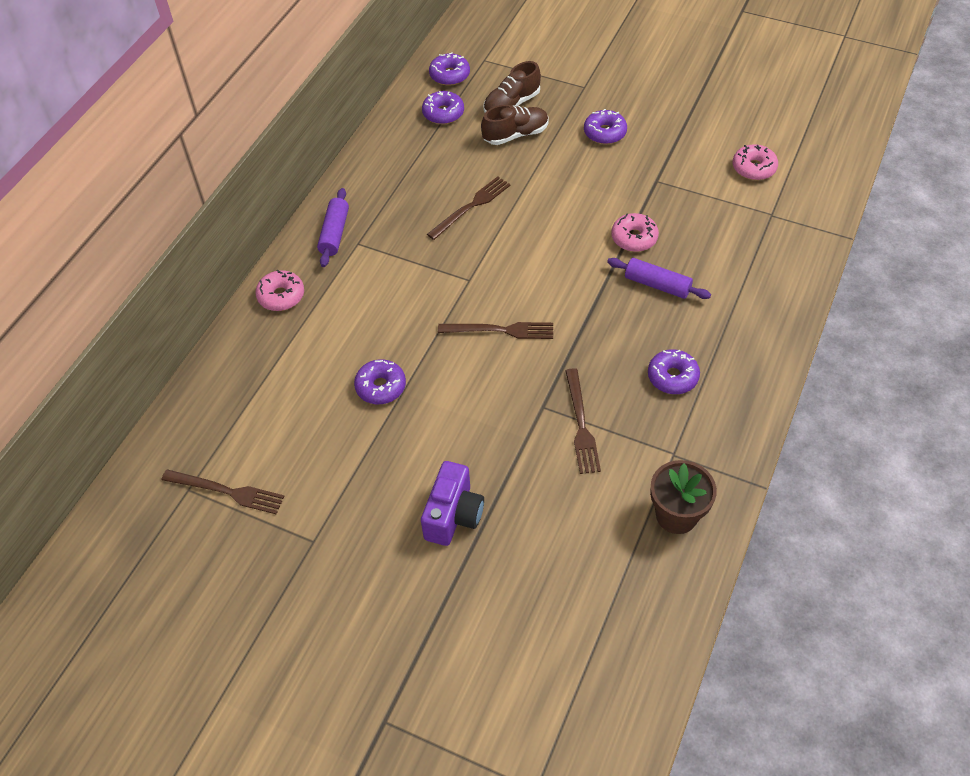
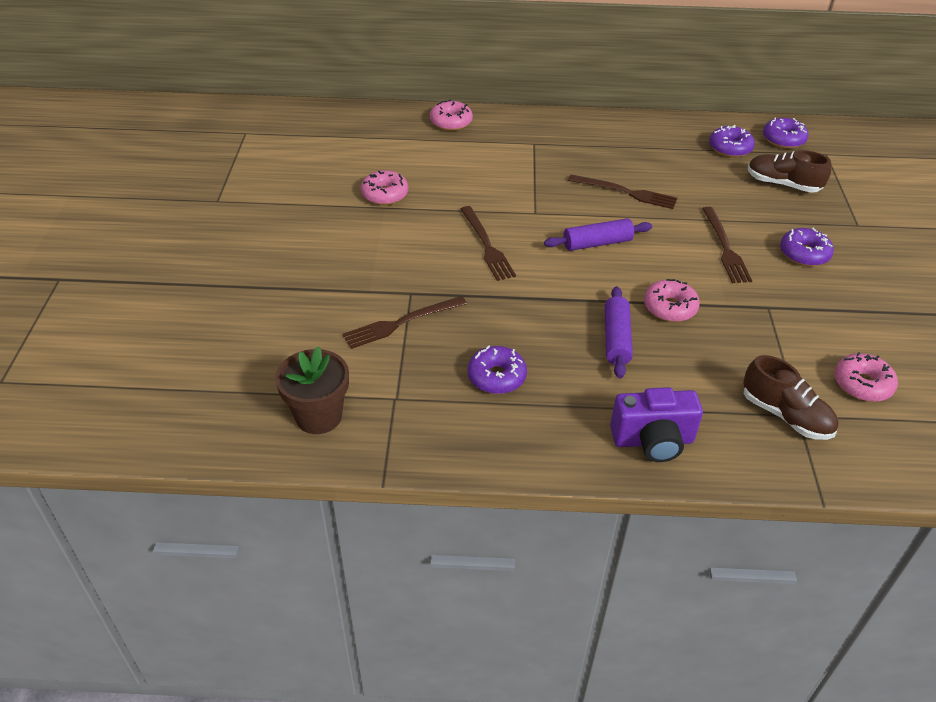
camera: 65 degrees right, 10 degrees down
brown fork [161,469,284,514] -> brown fork moved to [702,207,752,283]
purple rolling pin [317,188,349,267] -> purple rolling pin moved to [544,218,652,251]
purple donut [354,359,406,404] -> pink donut [361,170,408,205]
purple camera [421,461,484,546] -> purple camera moved to [610,387,703,462]
brown shoe [481,105,549,145] -> brown shoe moved to [743,355,839,440]

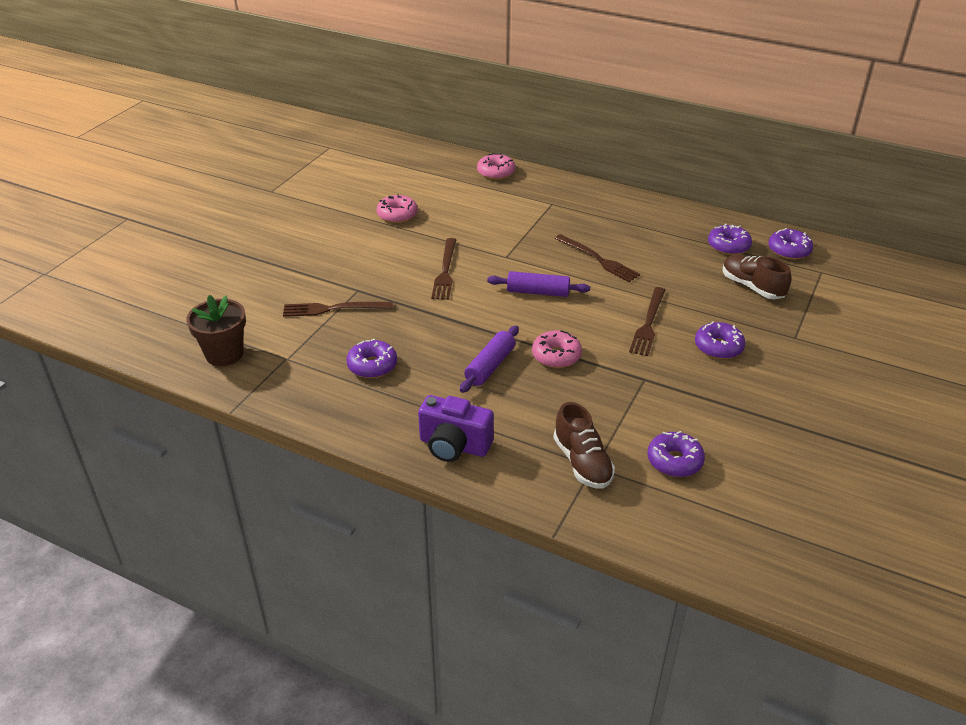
camera: 25 degrees right, 5 degrees down
pink donut [834,352,898,402] -> purple donut [647,431,705,477]

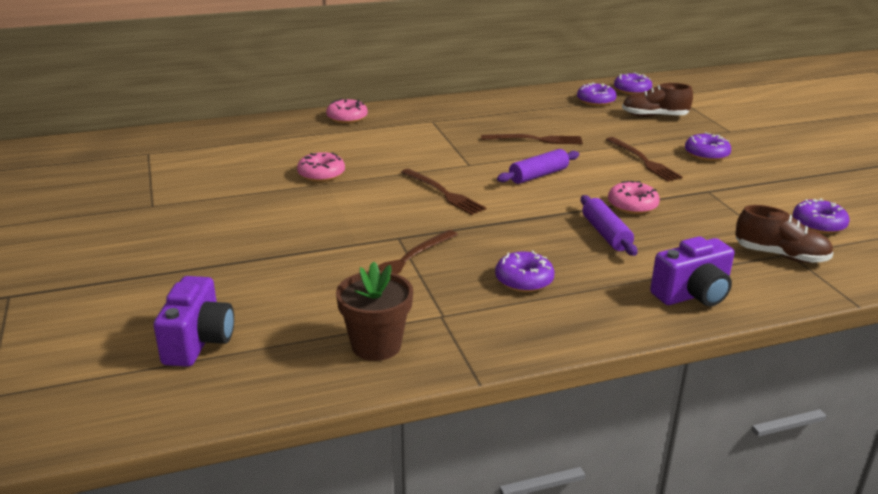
camera: 45 degrees left, 10 degrees down
none -> purple camera [153,276,234,367]

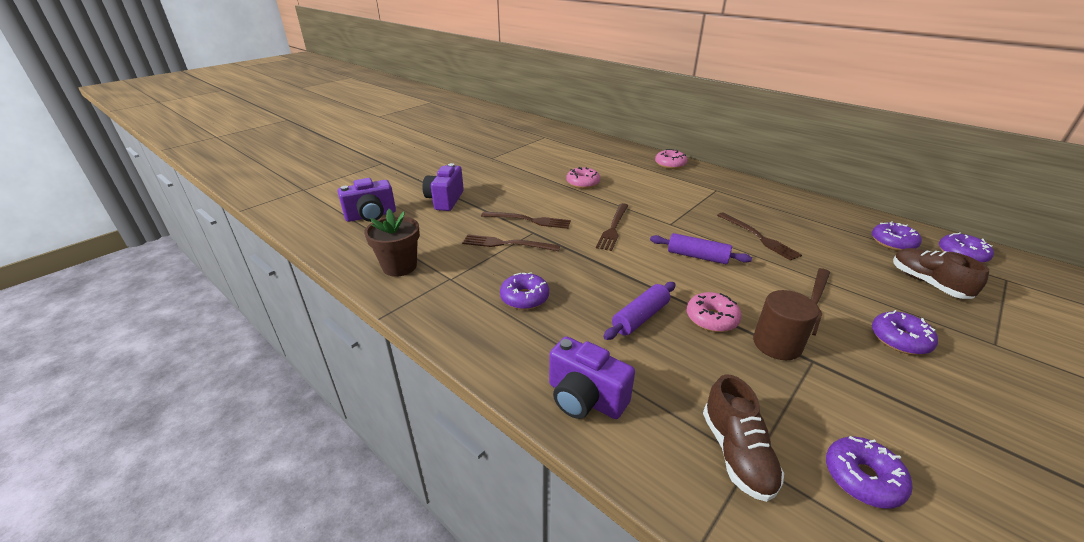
camera: 60 degrees right, 5 degrees up
none -> purple camera [422,163,464,211]
none -> brown fork [481,211,571,229]
none -> brown cylinder [753,290,819,360]

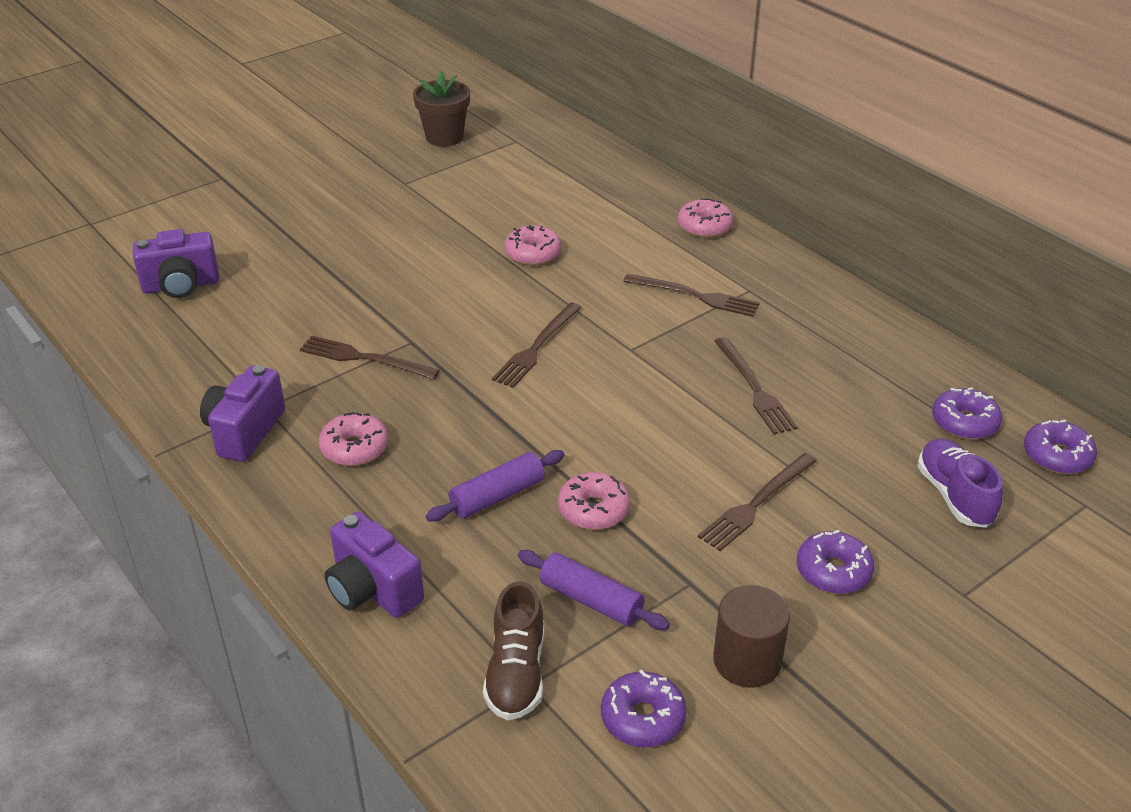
camera: 10 degrees right, 5 degrees up
brown flower pot [364,209,420,277] -> brown flower pot moved to [413,70,470,147]
purple camera [422,163,464,211] -> purple camera moved to [200,365,285,462]
brown fork [481,211,571,229] -> brown fork moved to [623,274,760,317]
purple donut [500,272,549,310] -> pink donut [319,412,389,466]
purple rolling pin [650,233,752,264] -> purple rolling pin moved to [518,550,670,630]
brown cylinder [753,290,819,360] -> brown cylinder moved to [713,585,790,688]
brown shoe [893,248,989,299] -> purple shoe [917,439,1003,528]

